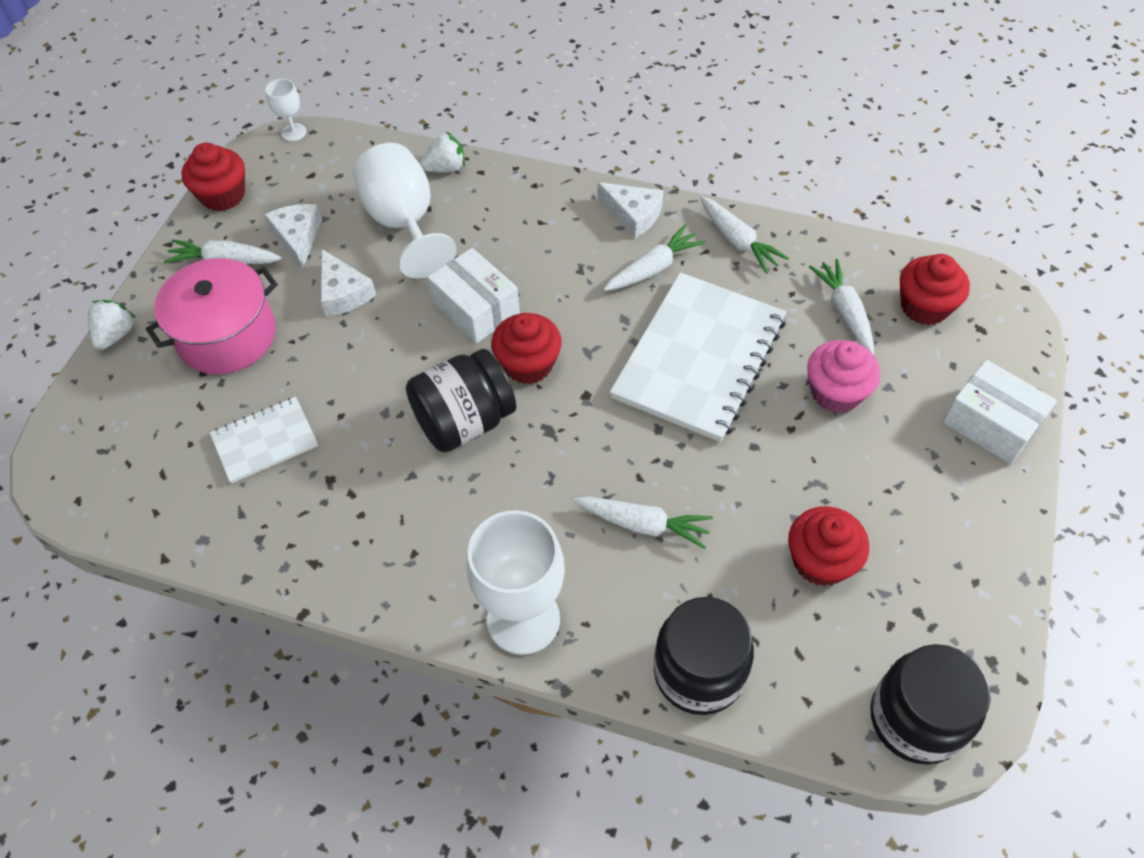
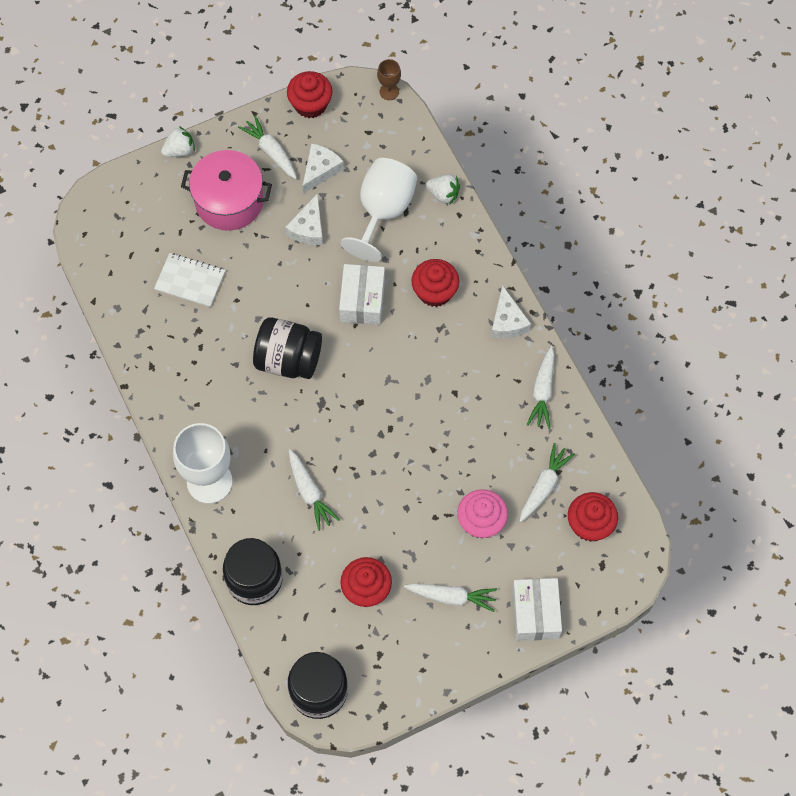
camera: 45 degrees right, 10 degrees up
white goblet [266,79,307,141] -> brown goblet [377,59,401,100]
red cupcake [491,313,562,384] -> red cupcake moved to [411,259,459,307]
white carrot [604,225,705,291] -> white carrot moved to [404,583,497,612]
white notebook [610,272,787,442] -> none

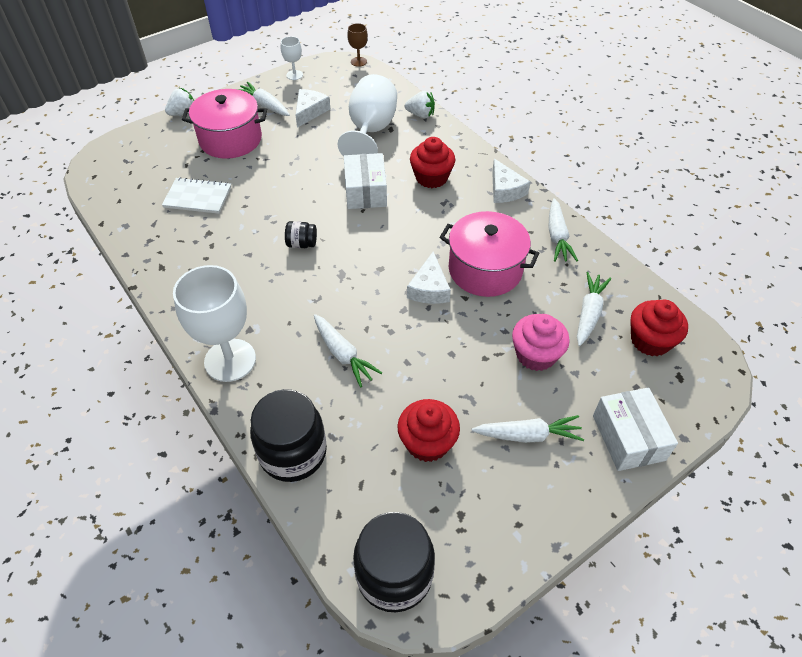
camera: 10 degrees left, 15 degrees down
black jar [253,317,322,379] -> black jar [285,221,317,248], size x0.47
white cheese [285,193,323,245] -> white cheese moved to [407,251,451,304]
red cupcake [287,71,332,118] -> white goblet [281,36,303,80]
none -> pink pot [440,211,539,297]

